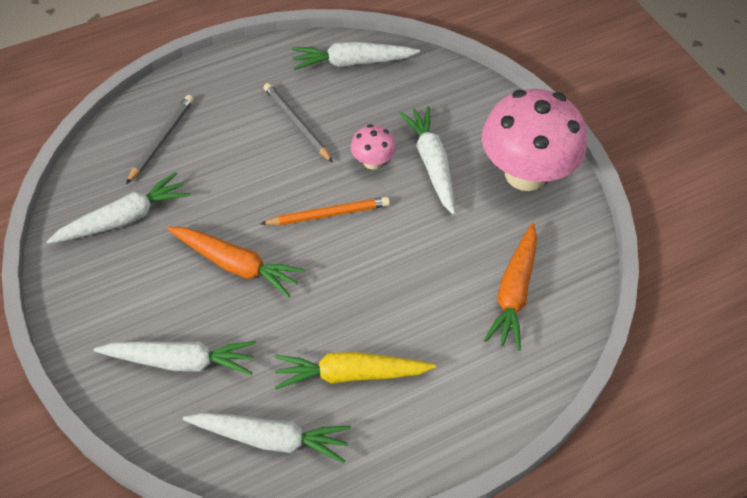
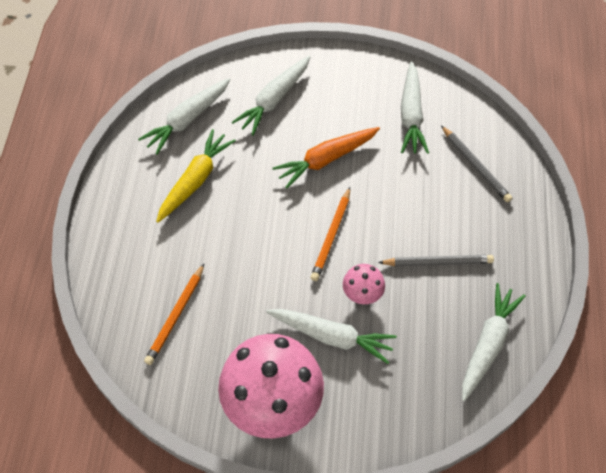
camera: 125 degrees right, 5 degrees up
orange carrot [484,223,537,351] -> orange pencil [144,264,204,365]

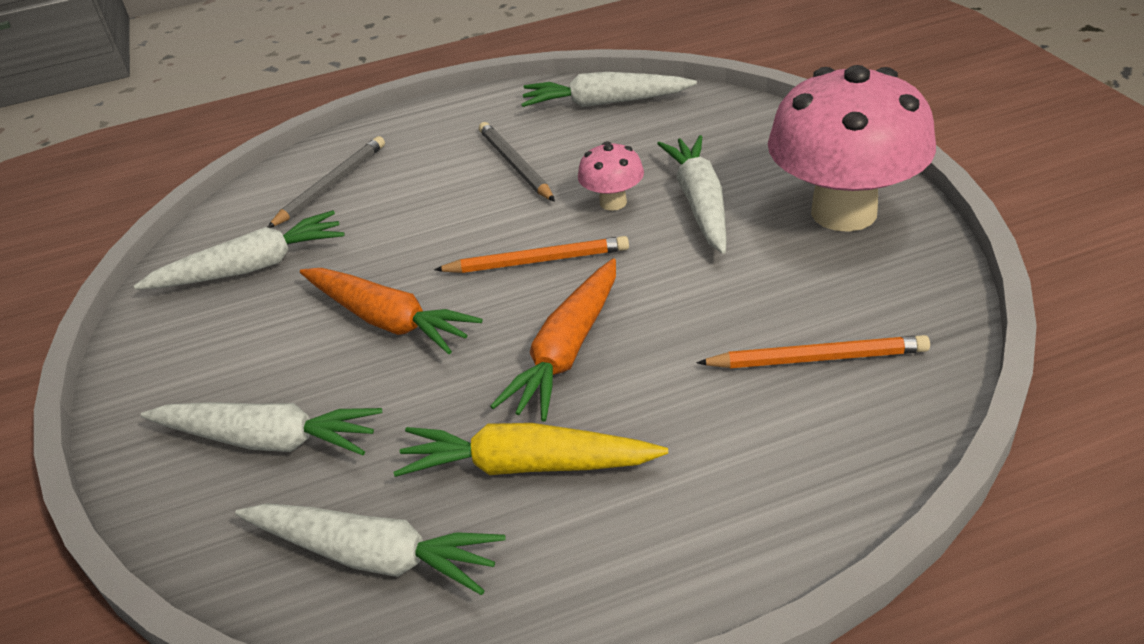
camera: 110 degrees left, 20 degrees down
none -> orange carrot [490,258,616,422]

